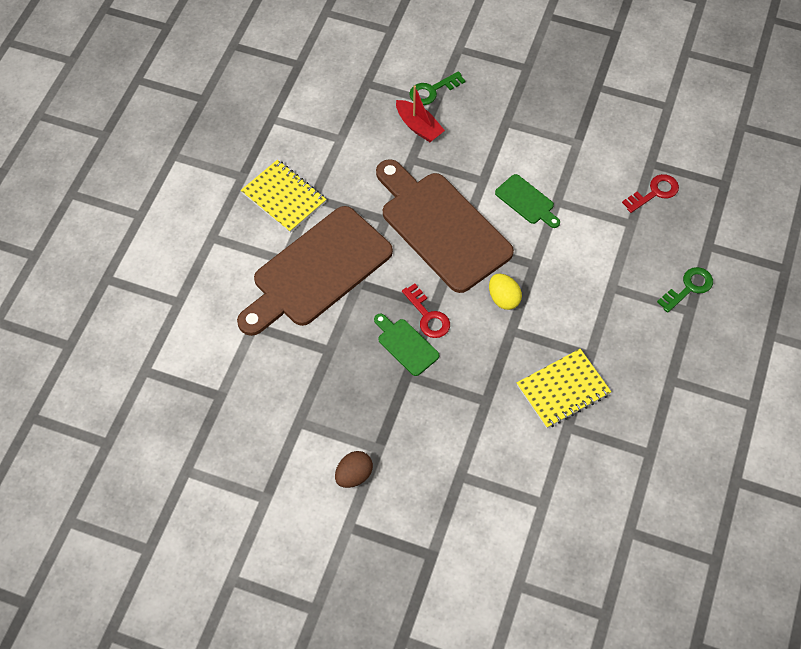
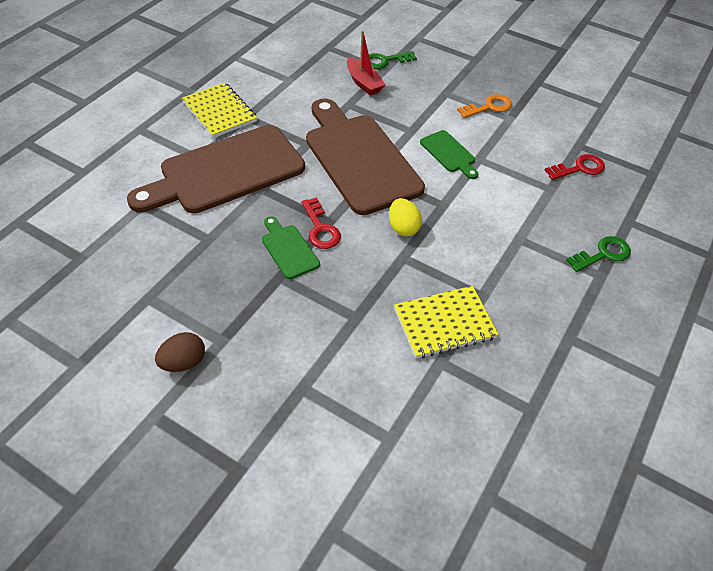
camera: 10 degrees right, 10 degrees down
none -> orange key [457,94,512,118]

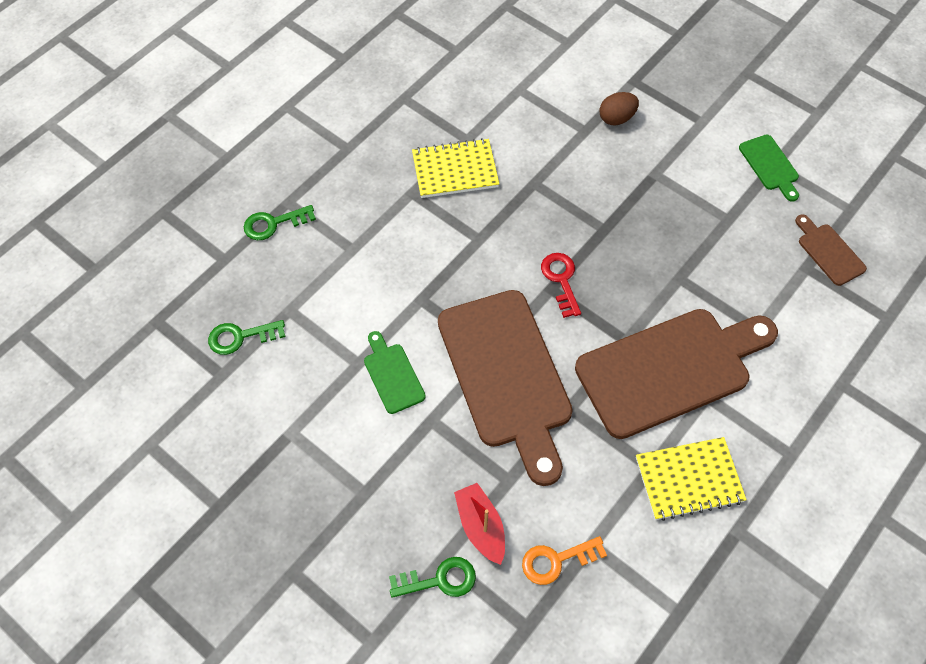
camera: 170 degrees left, 10 degrees up
brown egg [155,332,205,372] -> brown egg moved to [600,92,639,126]
yellow notebook [182,83,257,138] -> yellow notebook turned 75 degrees counterclockwise [636,437,747,521]
green cutting board [262,216,320,279] -> green cutting board moved to [739,135,799,202]
yellow egg [389,198,422,237] -> none
orange key [457,94,512,118] -> orange key moved to [522,536,607,585]
red key [545,154,605,180] -> green key [208,320,285,355]
none -> brown cutting board [795,214,867,286]

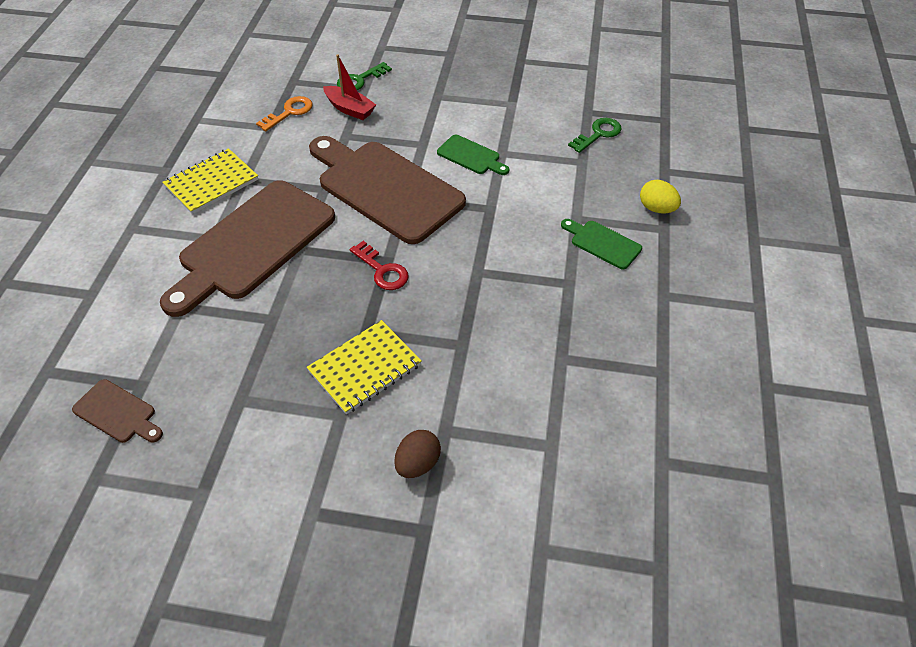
camera: 150 degrees right, 10 degrees down
green key [244,205,316,240] -> yellow egg [640,180,681,213]
yellow notebook [412,138,499,198] -> yellow notebook moved to [307,320,422,414]
green cutting board [739,135,799,202] -> green cutting board moved to [561,219,642,269]

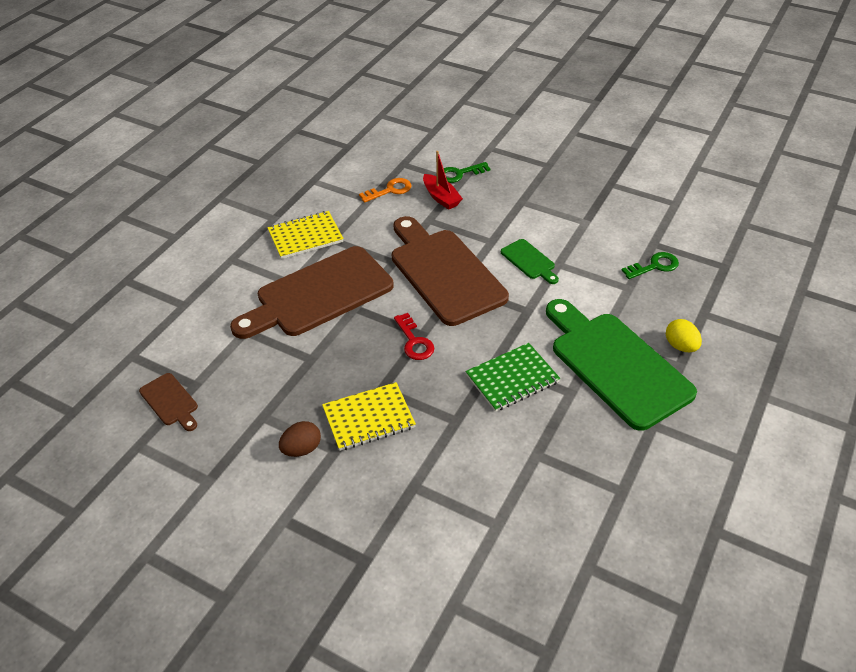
camera: 20 degrees right, 5 degrees down
brown egg [394,430,441,478] -> brown egg moved to [279,421,321,457]
green cutting board [561,219,642,269] -> green cutting board [546,299,697,431], size x2.29
none -> green notebook [465,343,560,412]

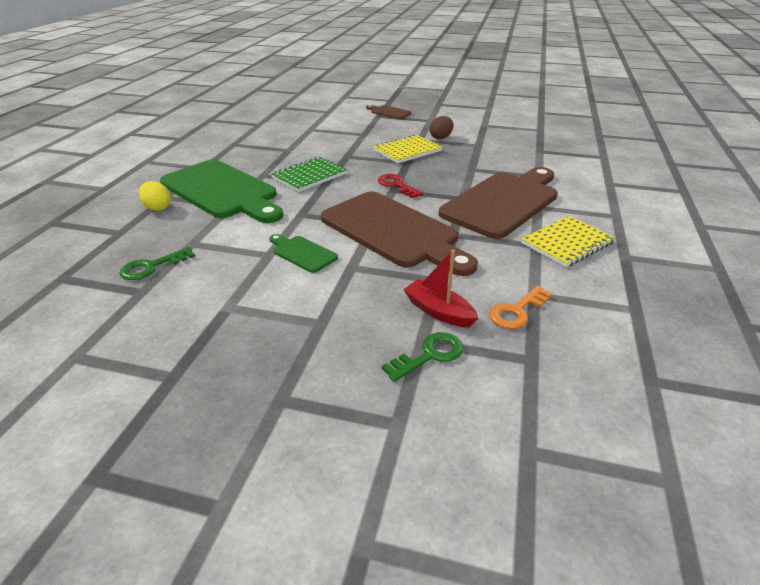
camera: 165 degrees right, 10 degrees down
brown cutting board [139,373,198,431] -> brown cutting board moved to [366,105,412,119]

